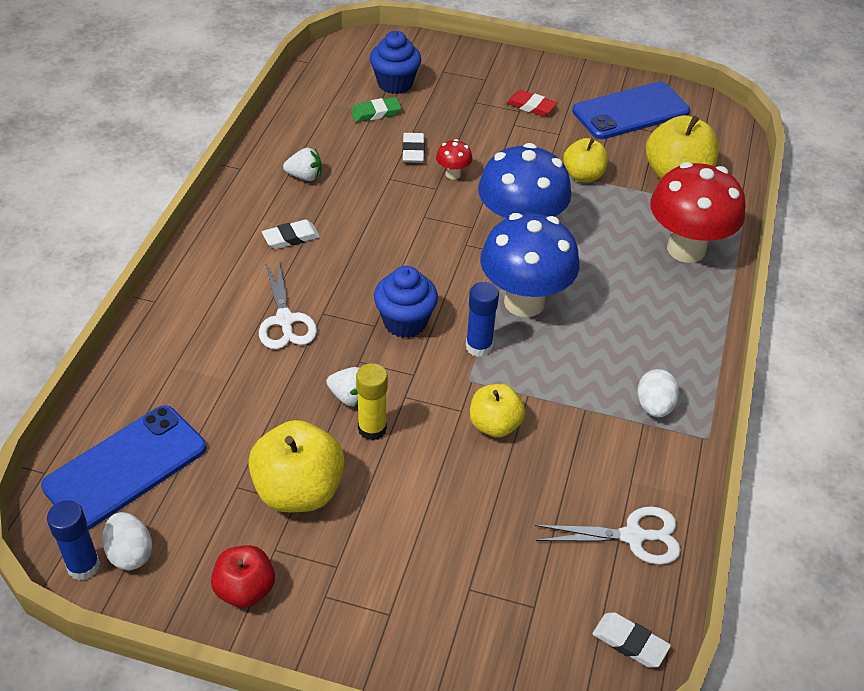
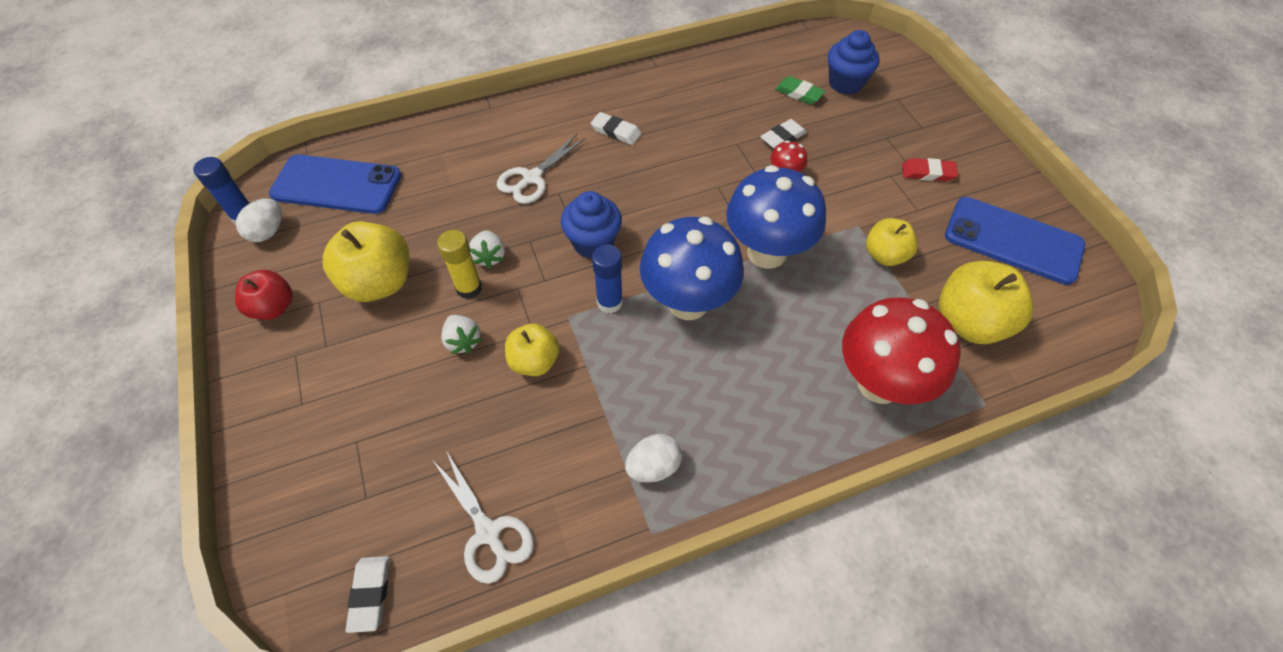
camera: 55 degrees right, 10 degrees up
white strawberry [283,148,321,181] -> white strawberry moved to [441,315,482,354]
red eraser [507,90,557,116] -> red eraser turned 75 degrees counterclockwise [902,158,958,181]

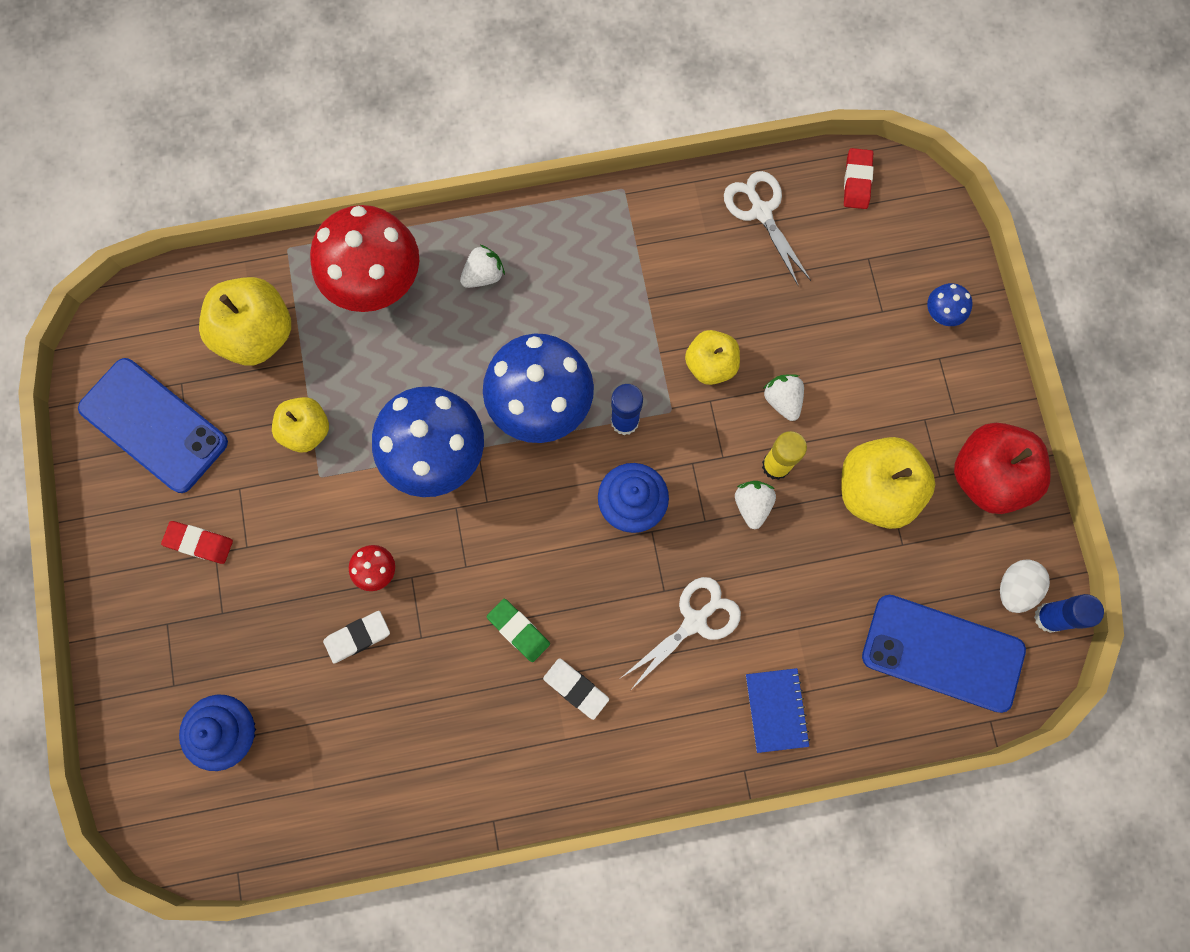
camera: 170 degrees left, 20 degrees up
red apple [235,270,293,320] -> red apple [954,423,1051,514], size x1.61
white eraser [346,556,390,633] -> red eraser [844,148,874,209]
white egg [625,434,682,483] -> none
green eraser [775,76,825,104] -> green eraser moved to [487,599,550,662]
none -> white strawberry [460,245,505,288]
none -> blue notebook [746,668,810,753]
none -> blue mushroom [927,283,973,326]

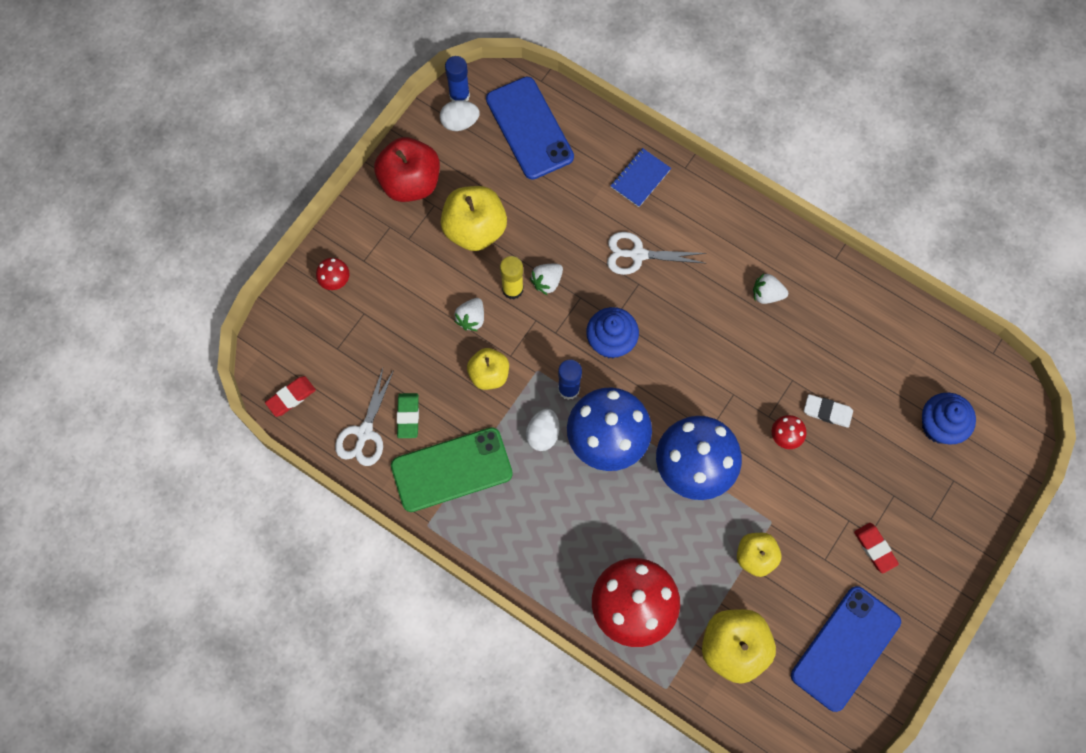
camera: 135 degrees left, 5 degrees down
blue phone [78,358,228,493] -> blue phone turned 45 degrees clockwise [791,586,901,712]
white strawberry [460,245,505,288] -> white strawberry moved to [753,274,788,304]
green eraser [487,599,550,662] -> green eraser moved to [397,393,419,438]
white eraser [543,658,609,720] -> none
blue mushroom [927,283,973,326] -> red mushroom [316,258,350,290]
none -> green phone [391,427,513,512]
none -> white egg [526,409,559,451]

